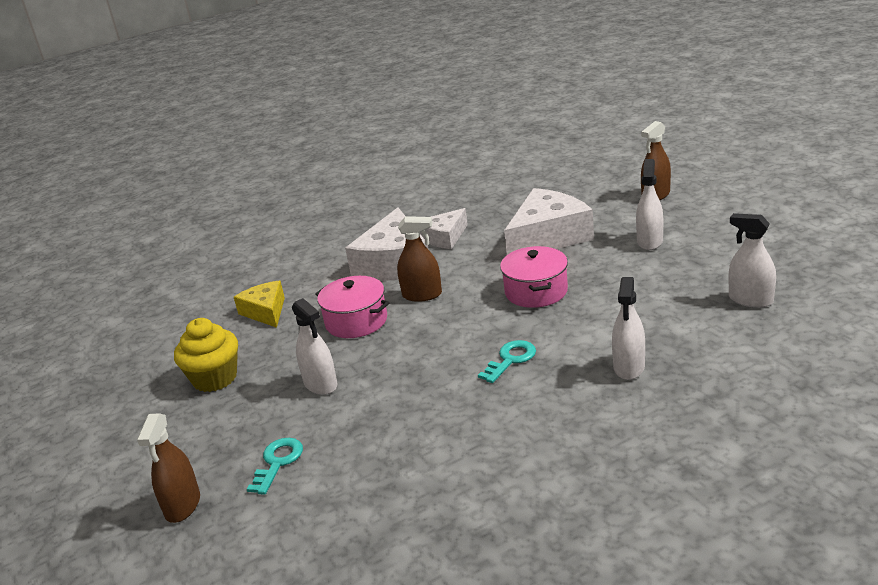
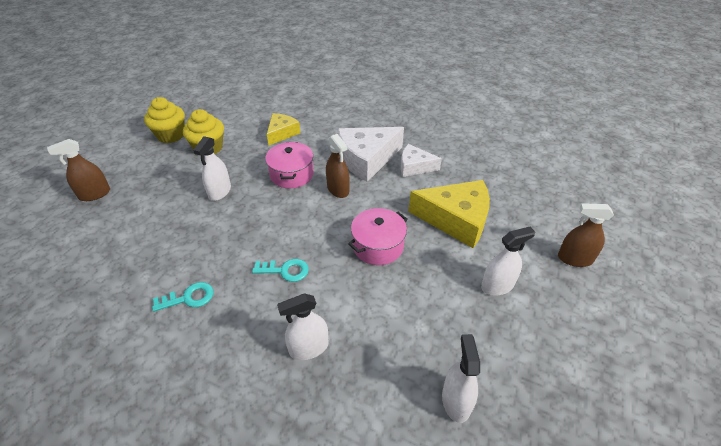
camera: 50 degrees right, 15 degrees up
turquoise key [247,438,303,495] -> turquoise key moved to [152,282,214,312]
white cheese [504,188,594,255] -> yellow cheese [409,180,490,248]
none -> yellow cupcake [144,97,185,143]

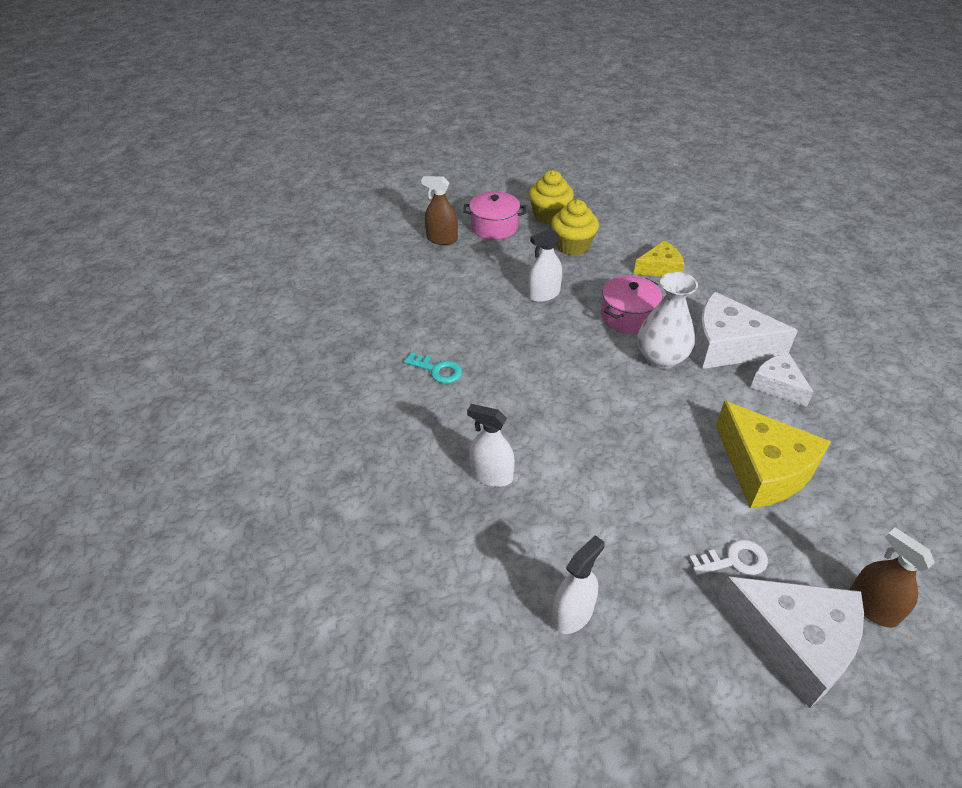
camera: 45 degrees right, 0 degrees up
turquoise key [252,259,309,282] -> none
brown spray bottle [326,134,350,198] -> white vase [638,272,698,369]
pink pot [348,208,408,265] -> pink pot moved to [463,191,526,240]
white spray bottle [481,227,535,295] -> white key [689,540,768,575]
none -> white cheese [717,576,864,708]

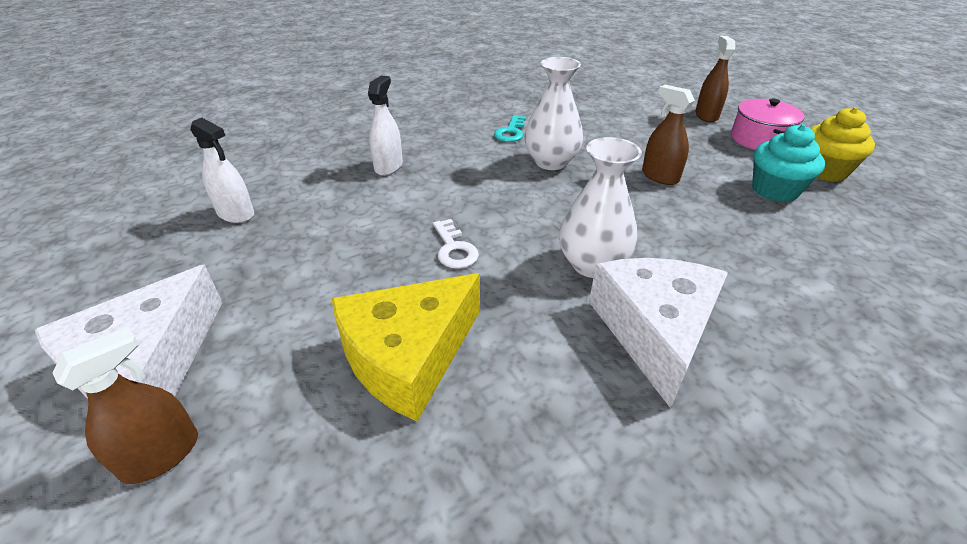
camera: 80 degrees right, 5 degrees down
white spray bottle [528,228,562,302] -> brown spray bottle [642,85,695,185]
yellow cupcake [551,199,599,256] -> turquoise cupcake [752,124,825,202]
pink pot [601,275,662,333] -> none
yellow cheese [634,241,684,277] -> none
white key [689,540,768,575] -> white key moved to [433,219,479,269]
white cheese [750,353,814,407] -> none
none -> white vase [524,57,583,170]

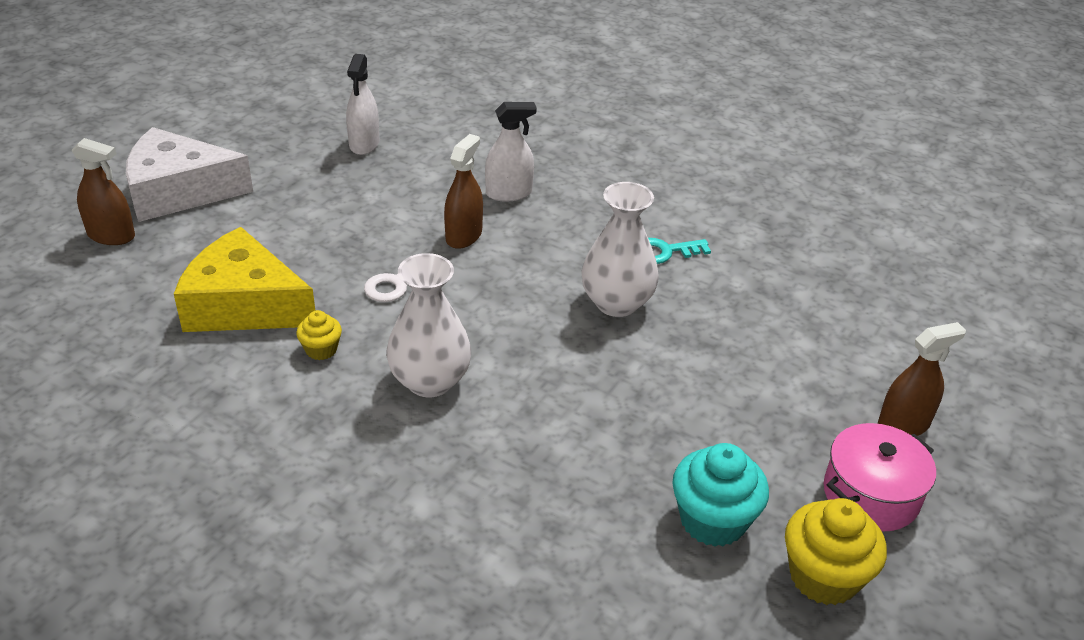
camera: 60 degrees right, 0 degrees up
white cheese [589,258,728,409] -> none
brown spray bottle [642,85,695,185] -> brown spray bottle moved to [444,134,483,249]
none -> yellow cupcake [296,310,342,360]

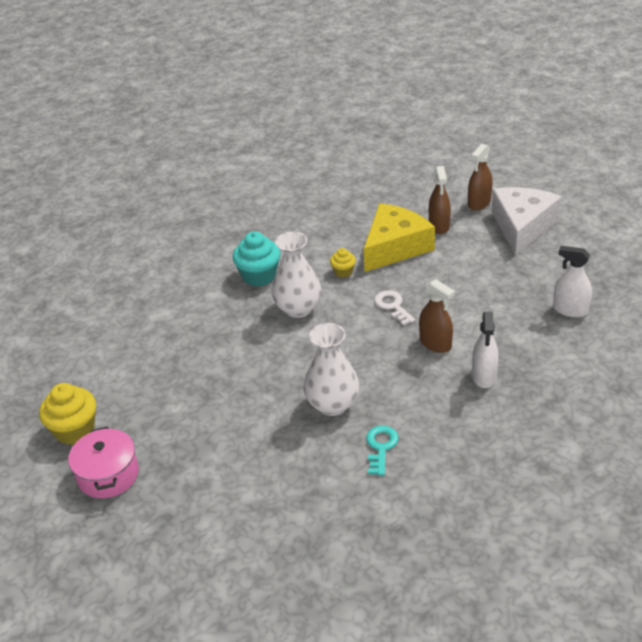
camera: 115 degrees right, 0 degrees up
turquoise cupcake [672,443,769,547] -> turquoise cupcake moved to [233,231,281,287]
brown spray bottle [878,322,966,436] -> brown spray bottle moved to [429,166,451,234]

